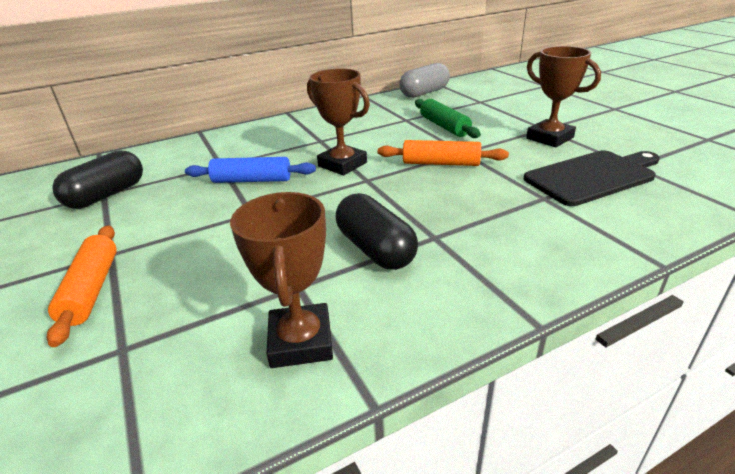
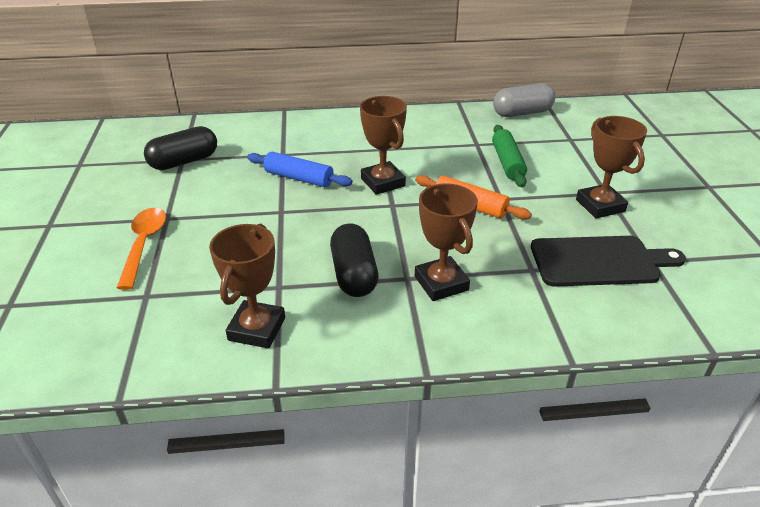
camera: 20 degrees right, 5 degrees up
orange rolling pin [47,225,117,347] -> orange spoon [117,208,166,290]
none -> brown trophy [415,183,478,301]

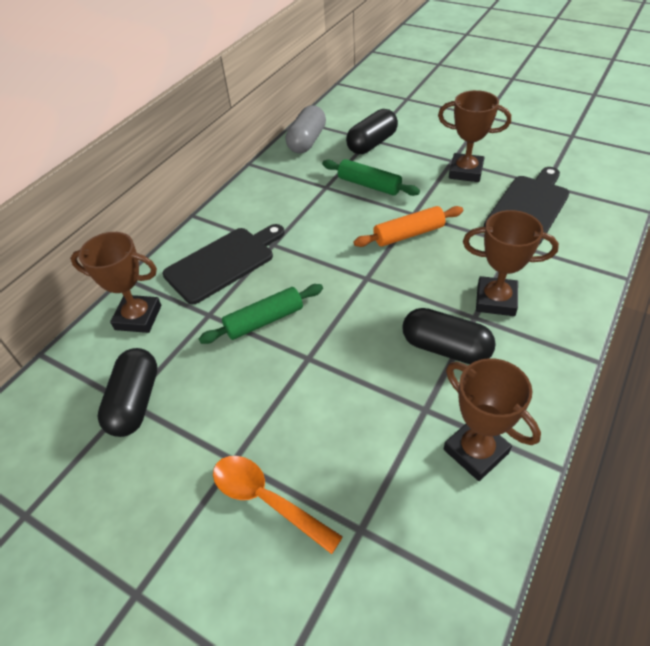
camera: 50 degrees left, 10 degrees up
blue rolling pin [247,152,352,187] -> green rolling pin [199,284,323,344]
brown trophy [360,96,407,195] -> brown trophy moved to [70,232,161,333]
none -> black cutting board [163,224,285,305]
none -> black capsule [346,109,398,154]

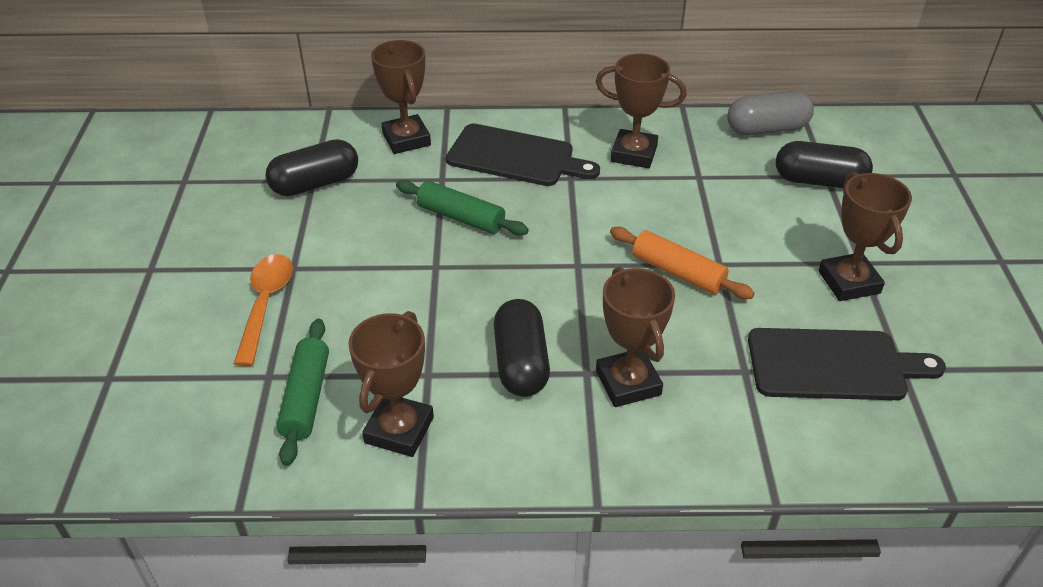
camera: 55 degrees right, 5 degrees down
green rolling pin [322,159,420,196] -> green rolling pin moved to [276,319,329,466]
none -> brown trophy [596,53,686,168]

